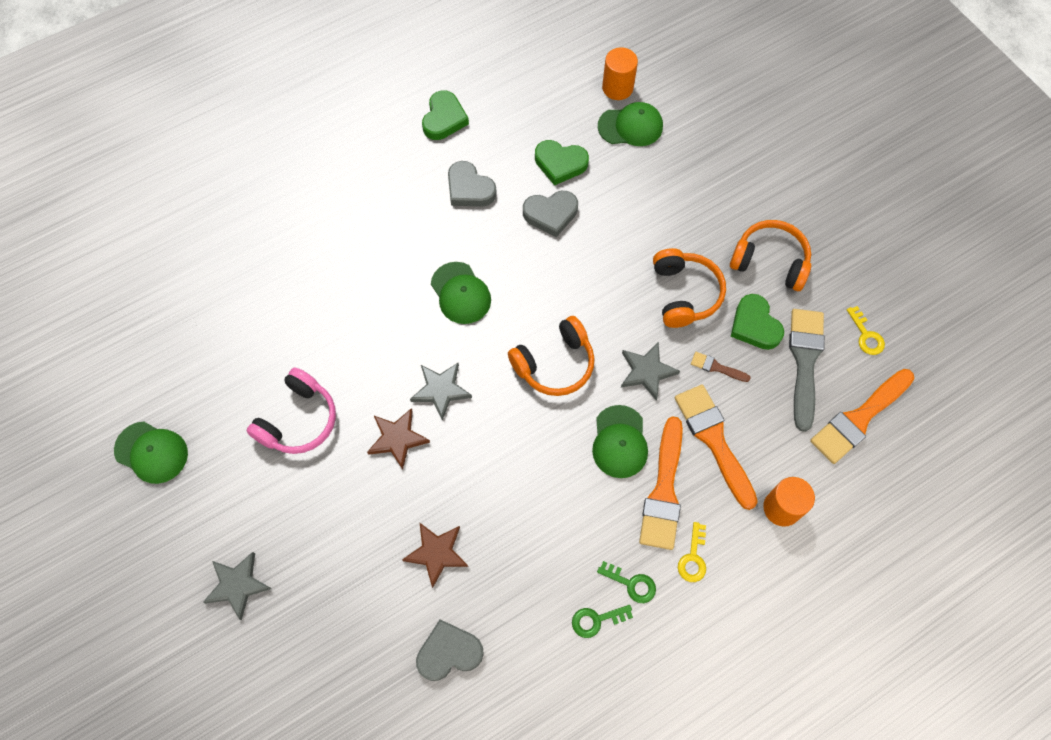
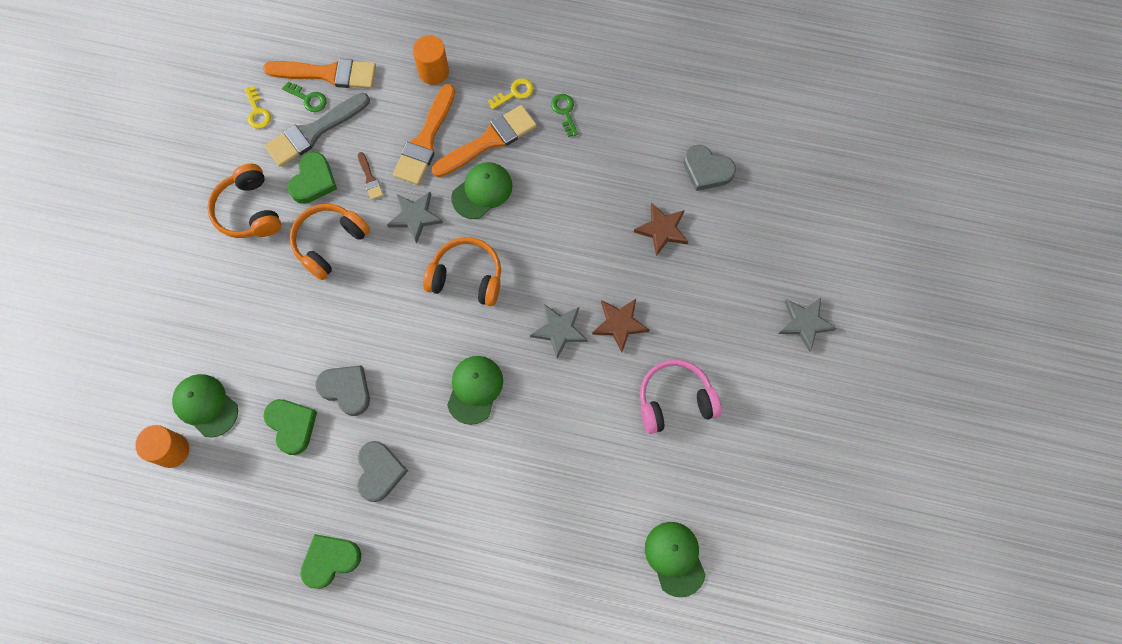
camera: 135 degrees left, 5 degrees up
green cap [114,421,188,484] -> green cap moved to [645,522,706,597]
green key [572,605,633,638] -> green key moved to [282,81,327,112]
yellow key [847,306,885,355] -> yellow key turned 135 degrees clockwise [245,86,271,129]

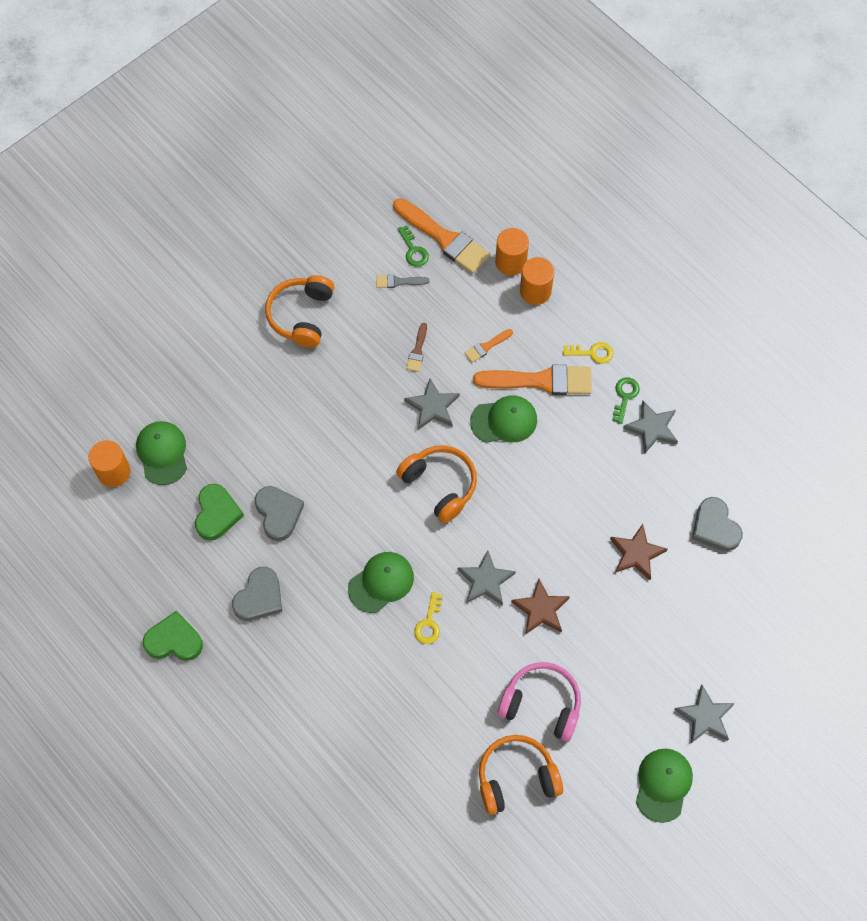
camera: 35 degrees right, 5 degrees down
yellow key [245,86,271,129] -> yellow key moved to [414,592,443,644]
grey brush [265,93,370,167] -> grey brush [376,274,429,288], size x0.46
green heart [288,152,337,204] -> none
orange headphones [290,204,370,280] -> orange headphones moved to [479,735,563,815]
orange brush [393,84,455,185] -> orange brush [465,329,513,363], size x0.46
green cap [645,522,706,597] -> green cap moved to [636,749,693,823]
none -> orange cylinder [495,228,529,276]
none -> grey star [623,401,678,454]

